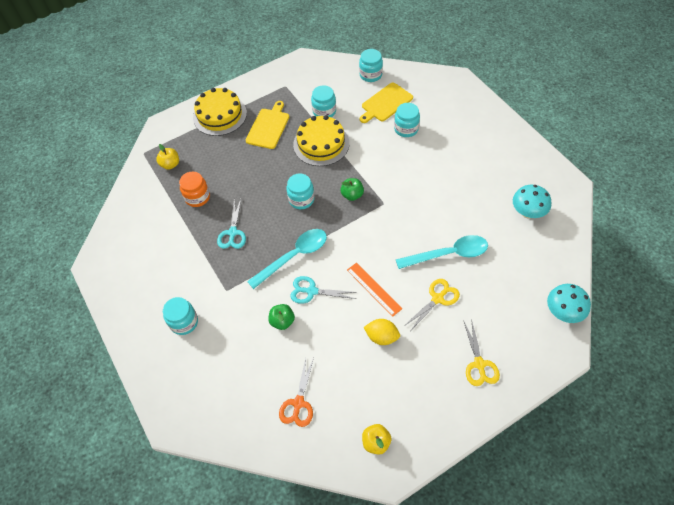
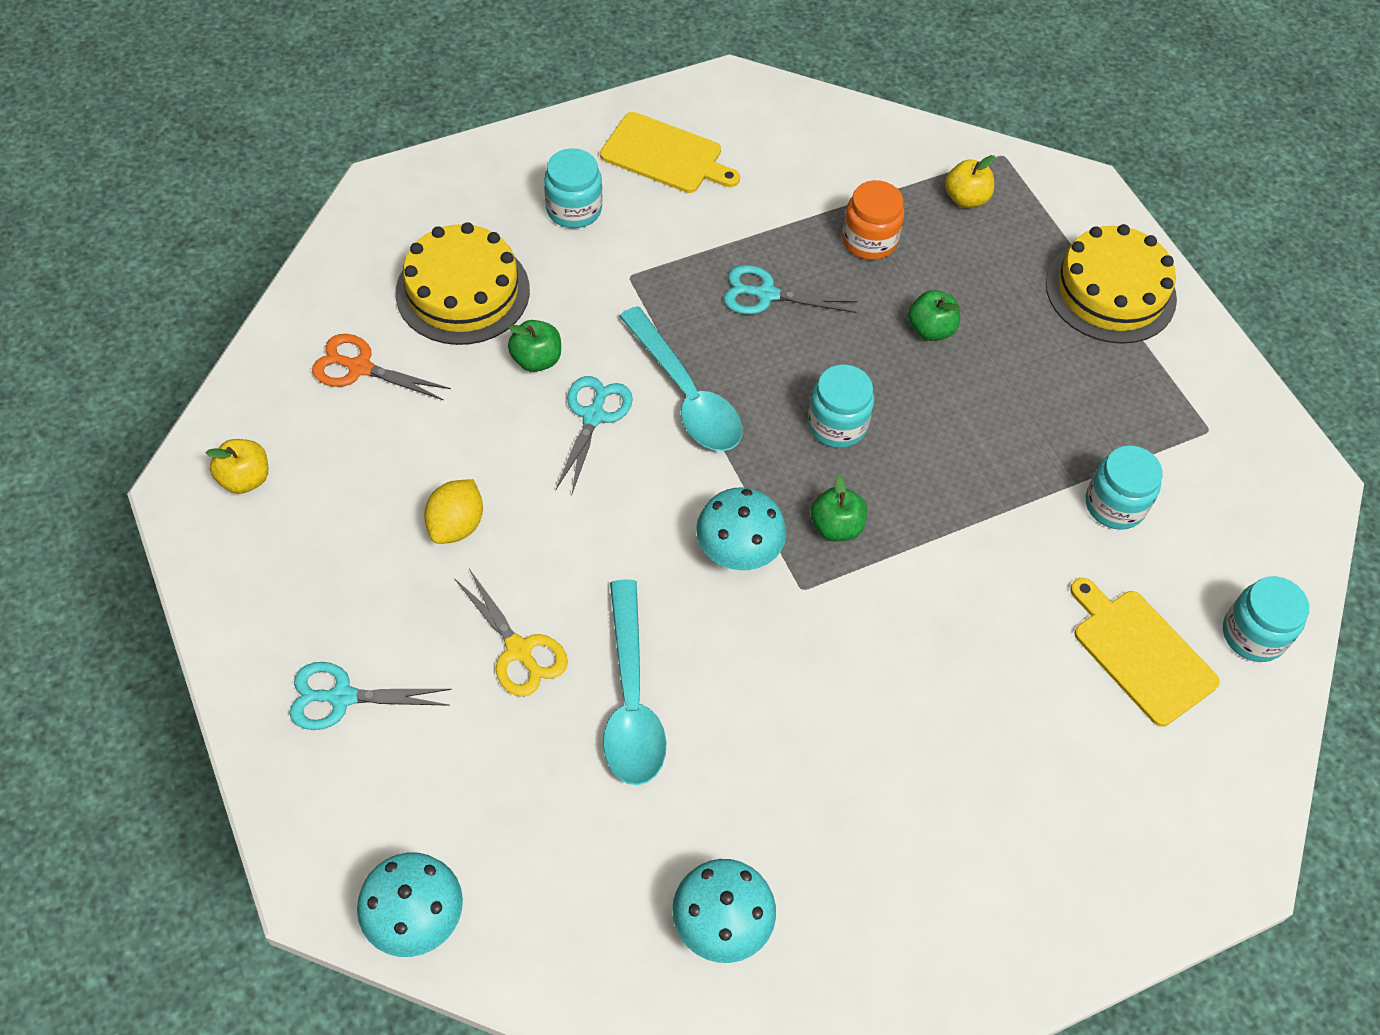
camera: 90 degrees right, 0 degrees up
yellow cutting board [246,101,289,149] -> yellow cutting board moved to [600,112,740,193]
yellow cake [293,115,349,166] -> yellow cake moved to [395,222,530,345]
orange ruler [347,263,402,317] -> none
turquoise jar [394,103,420,137] -> none
yellow scissors [464,319,500,386] -> turquoise scissors [290,662,452,730]
none -> turquoise mushroom [696,487,787,570]
none -> green apple [908,290,960,341]

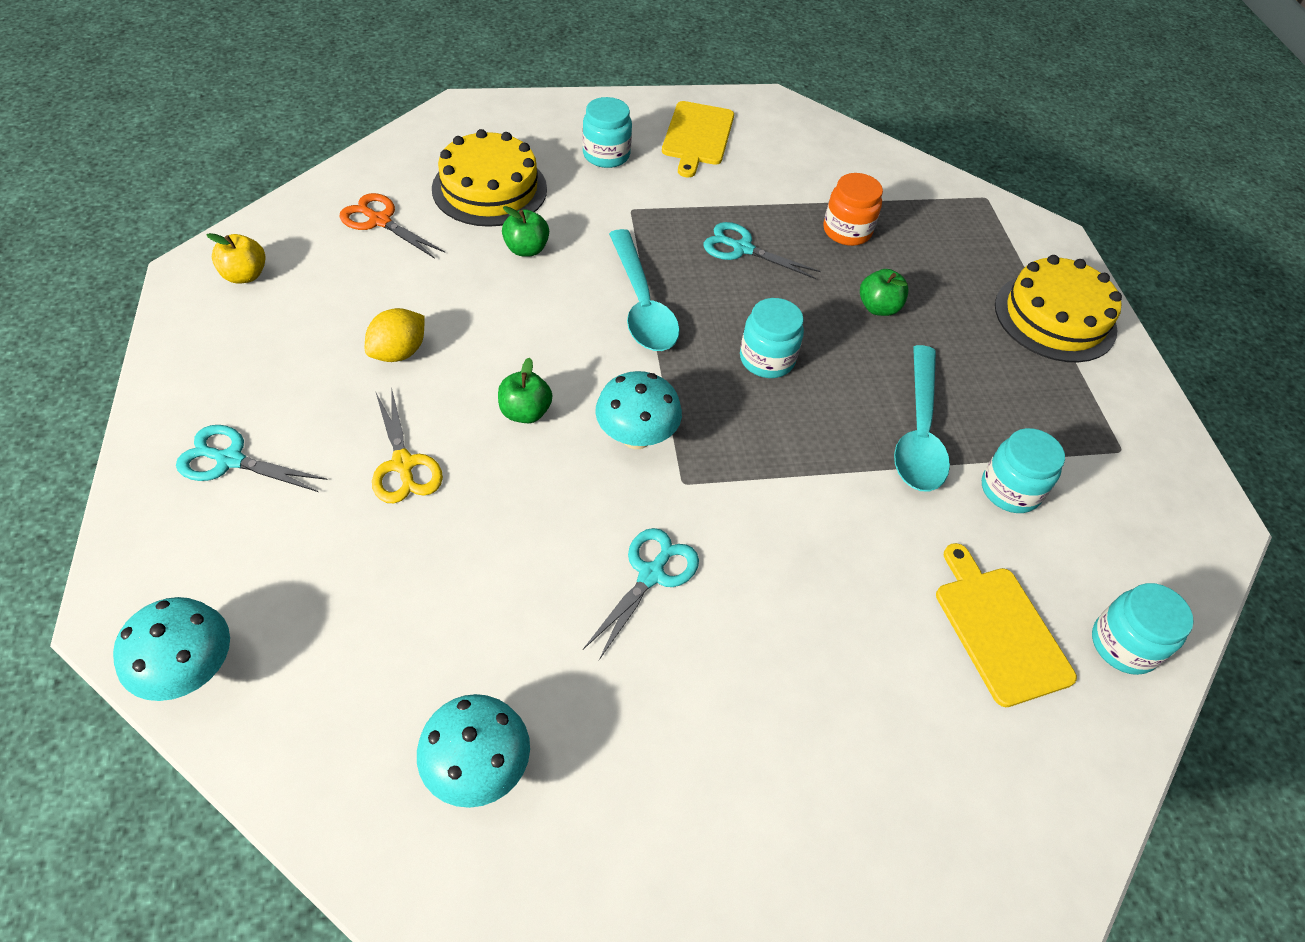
camera: 15 degrees right, 5 degrees down
turquoise scissors [555,376,633,496] -> turquoise scissors moved to [583,528,699,660]
yellow cutting board [600,112,740,193] -> yellow cutting board turned 60 degrees clockwise [662,101,734,177]
turquoise spoon [603,579,666,785] -> turquoise spoon moved to [894,345,950,492]
green apple [810,475,867,541] -> green apple moved to [498,358,552,423]
yellow apple [945,155,995,208] -> none

